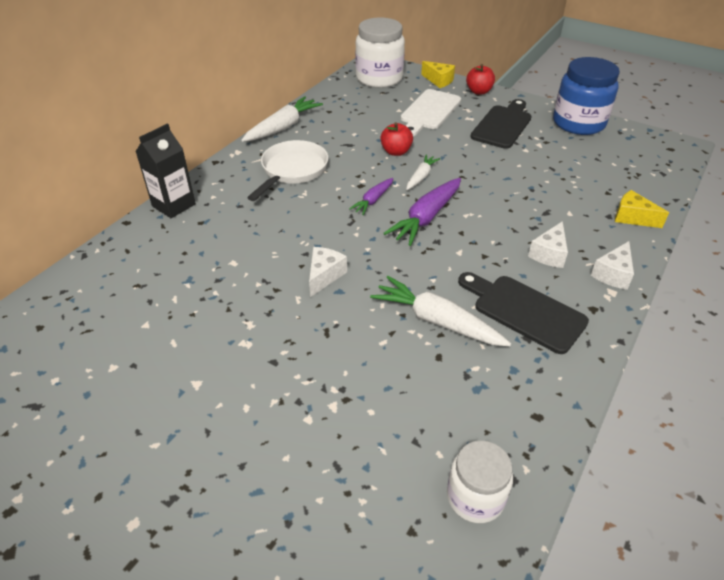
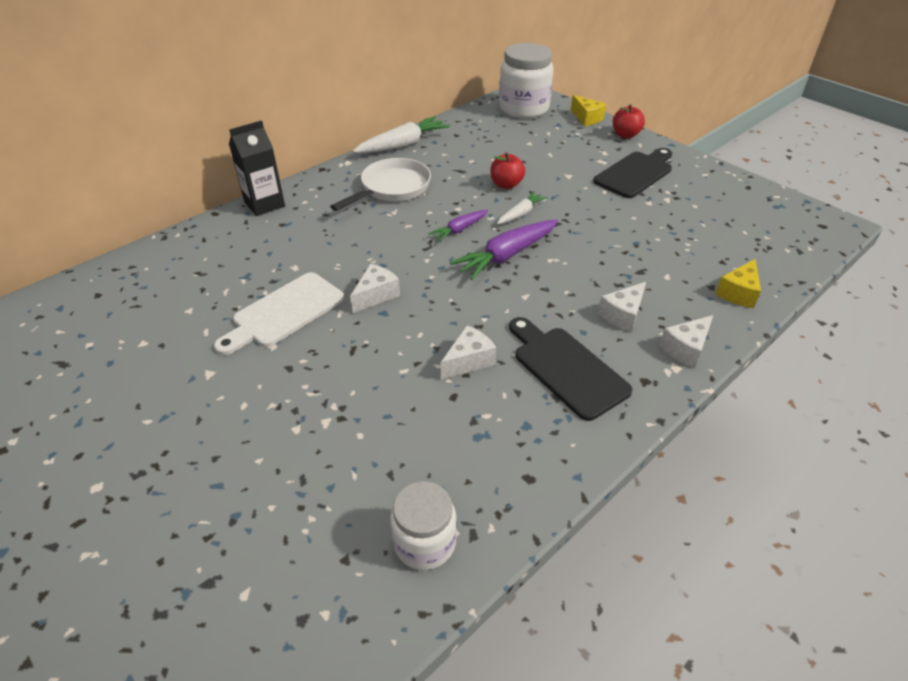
camera: 15 degrees right, 0 degrees up
white carrot [370,276,511,346] -> white cheese [440,325,496,380]
white cutting board [401,89,461,136] -> white cutting board moved to [214,272,344,355]
blue jar [553,57,620,135] -> none
yellow cheese [615,190,669,228] -> yellow cheese turned 105 degrees counterclockwise [715,259,761,308]

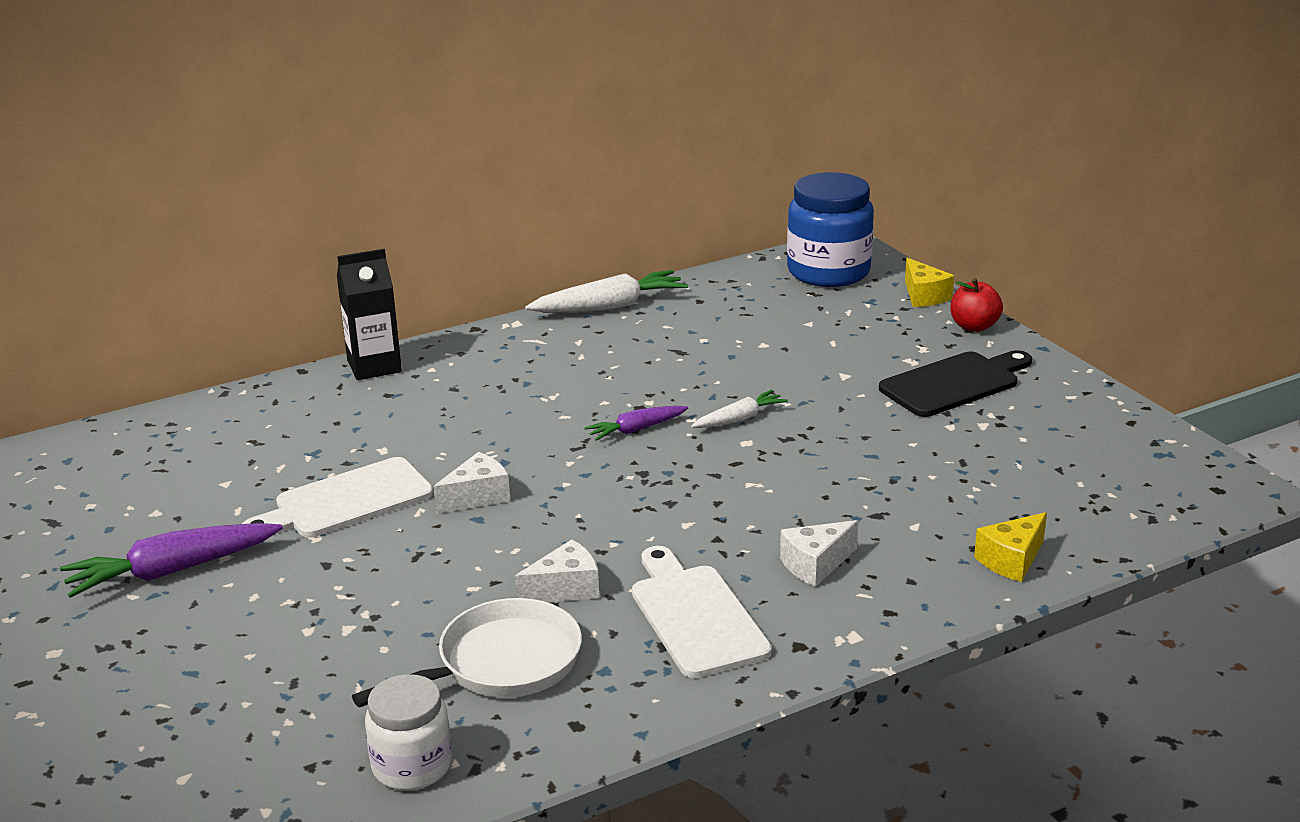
camera: 15 degrees right, 15 degrees down
white pan [330,158,431,211] -> white pan moved to [352,598,582,707]
purple carrot [450,220,558,280] -> purple carrot moved to [60,523,283,598]
red apple [491,152,525,189] -> none
white jar [499,43,553,118] -> blue jar [787,172,874,287]
black cutting board [509,317,633,421] -> white cutting board [632,546,772,678]
white cheese [659,315,713,368] -> none

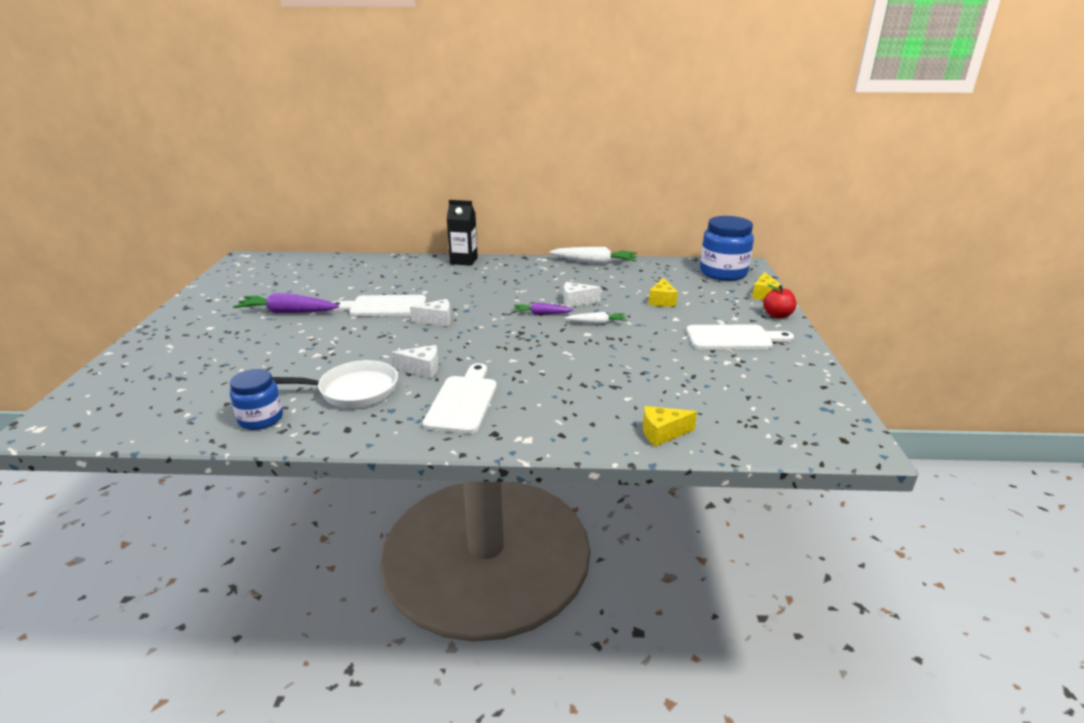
camera: 30 degrees right, 0 degrees up
white jar [365,674,452,791] -> blue jar [230,369,283,430]
white cheese [780,520,858,587] -> white cheese moved to [564,282,601,307]
black cutting board [879,350,1032,417] -> white cutting board [686,325,794,350]
none -> yellow cheese [648,277,678,307]

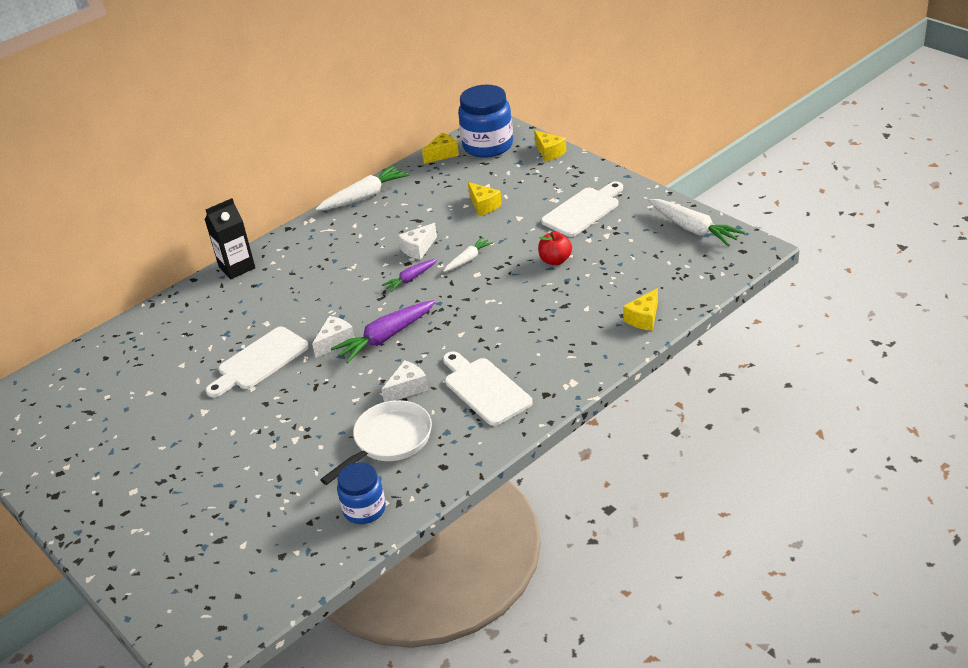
camera: 40 degrees left, 10 degrees up
purple carrot [233,293,339,313] -> purple carrot moved to [331,300,435,363]
red apple [763,284,797,318] -> red apple moved to [538,232,572,265]
none -> yellow cheese [422,132,459,164]
none -> white carrot [649,199,745,246]

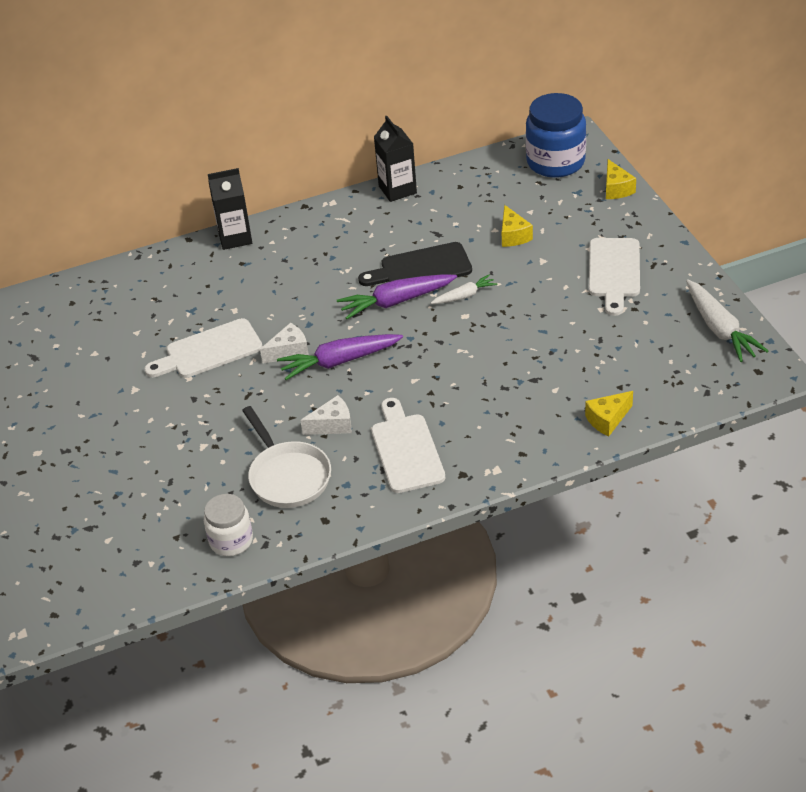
camera: 20 degrees right, 5 degrees up
white carrot [316,165,409,211] -> black carton [374,116,417,202]
white pan [320,400,432,485] -> white pan turned 90 degrees clockwise [242,406,331,508]
blue jar [337,462,386,524] -> white jar [204,494,253,556]
purple carrot [382,259,437,292] -> purple carrot [337,274,457,319], size x1.73
white cheese [398,223,437,260] -> black cutting board [358,242,472,286]
yellow cheese [422,132,459,164] -> none
red apple [538,232,572,265] -> none
white cutting board [541,181,623,237] -> white cutting board turned 120 degrees clockwise [589,238,640,316]

